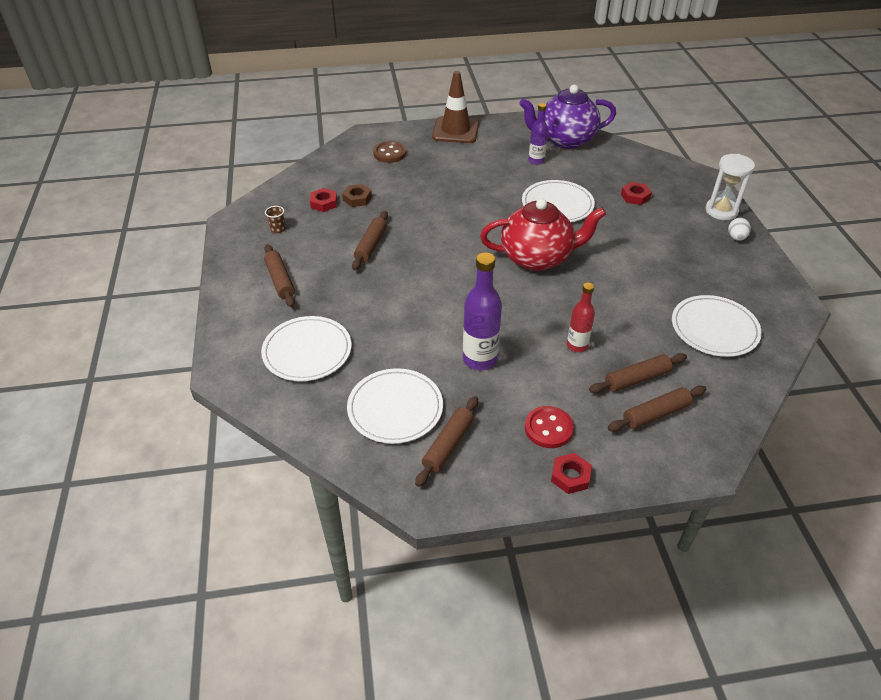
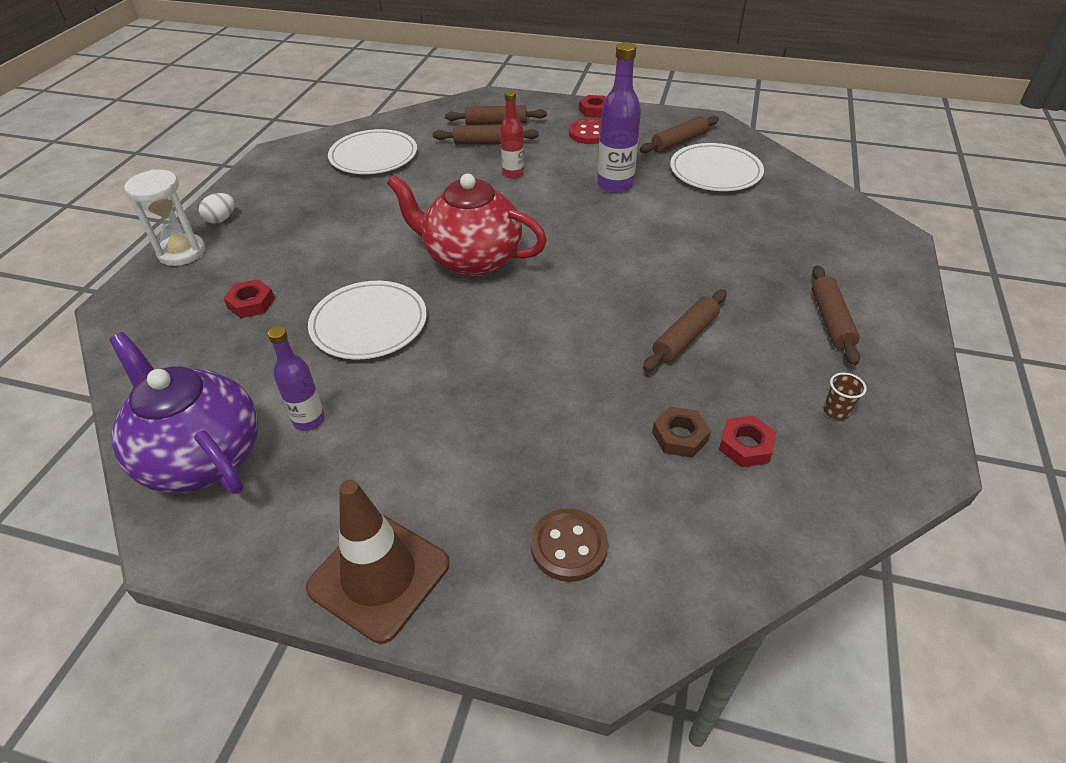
camera: 155 degrees left, 0 degrees up
white plate [261,316,352,381] -> none
purple teapot [519,85,616,149] -> purple teapot turned 150 degrees counterclockwise [109,332,258,494]

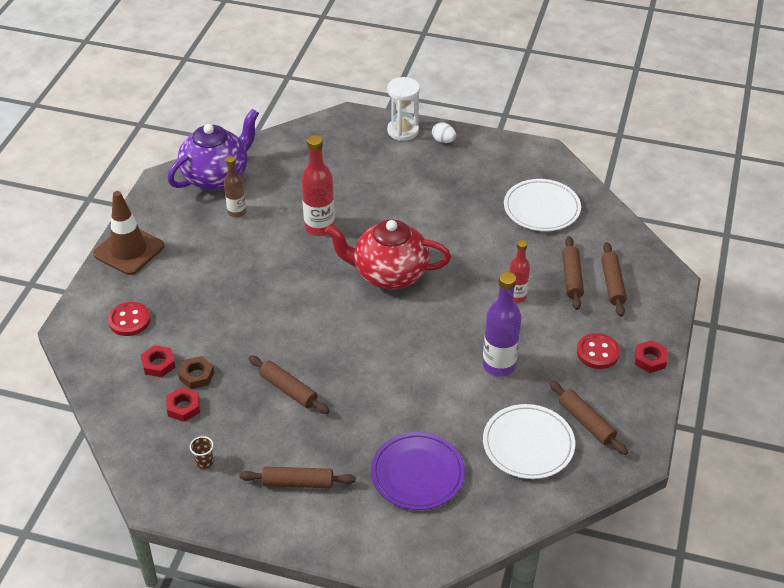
camera: 90 degrees right, 0 degrees up
red nut [223,279,275,318] -> red nut moved to [141,345,175,377]
purple bottle [268,326,325,431] -> brown bottle [224,156,246,218]
white plate [308,281,427,359] -> red bottle [301,135,335,236]
red teapot [387,174,547,277] -> red teapot turned 105 degrees counterclockwise [325,219,451,290]
brown button [531,508,608,582] -> red button [108,302,151,336]
none -> purple plate [371,432,465,510]

